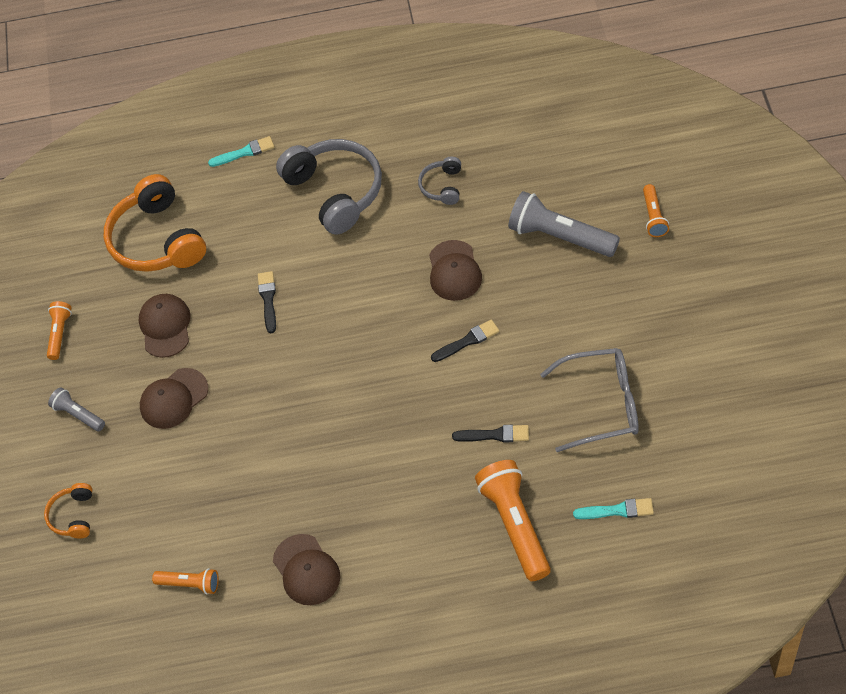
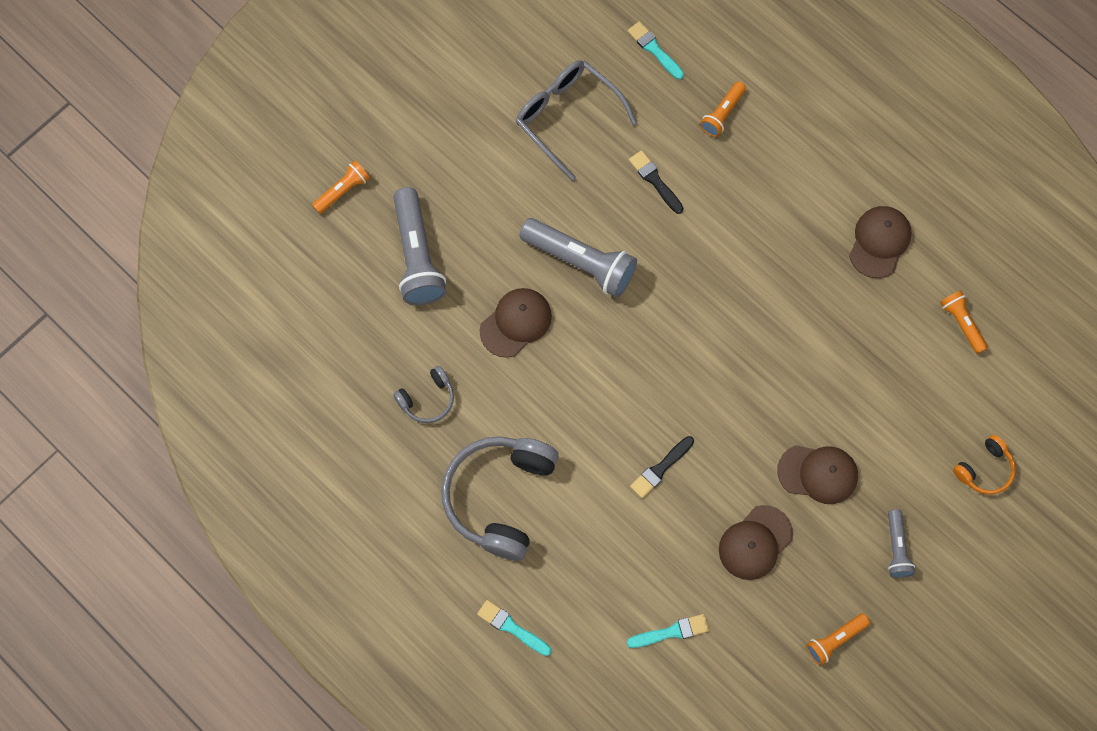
camera: 135 degrees left, 15 degrees up
orange headphones [104,174,206,272] -> turquoise brush [627,614,709,648]
black brush [431,319,499,362] -> grey flashlight [519,218,637,298]
orange flashlight [475,460,551,581] -> orange flashlight [700,82,746,137], size x0.54

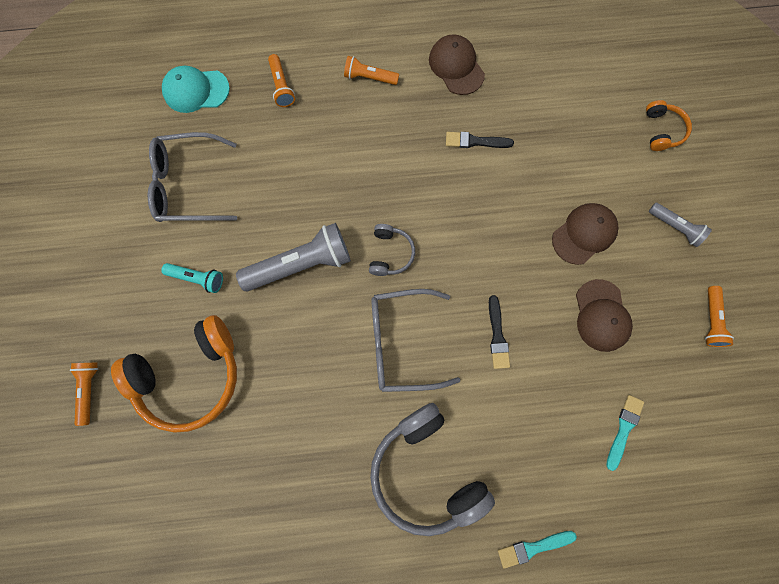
camera: 50 degrees left, 5 degrees up
grey flashlight [393,187,446,305] -> orange headphones [111,315,237,433]
grey headphones [393,366,454,423] -> grey headphones moved to [369,224,415,276]
brown cap [480,288,552,358] -> none
turquoise brush [627,21,684,80] -> turquoise cap [162,66,230,113]
black brush [629,150,683,214] -> black brush moved to [446,132,514,148]
orange flashlight [940,290,988,354] -> orange flashlight moved to [344,56,399,85]
none -> turquoise flashlight [161,263,223,293]
none -> grey glasses [371,289,460,392]

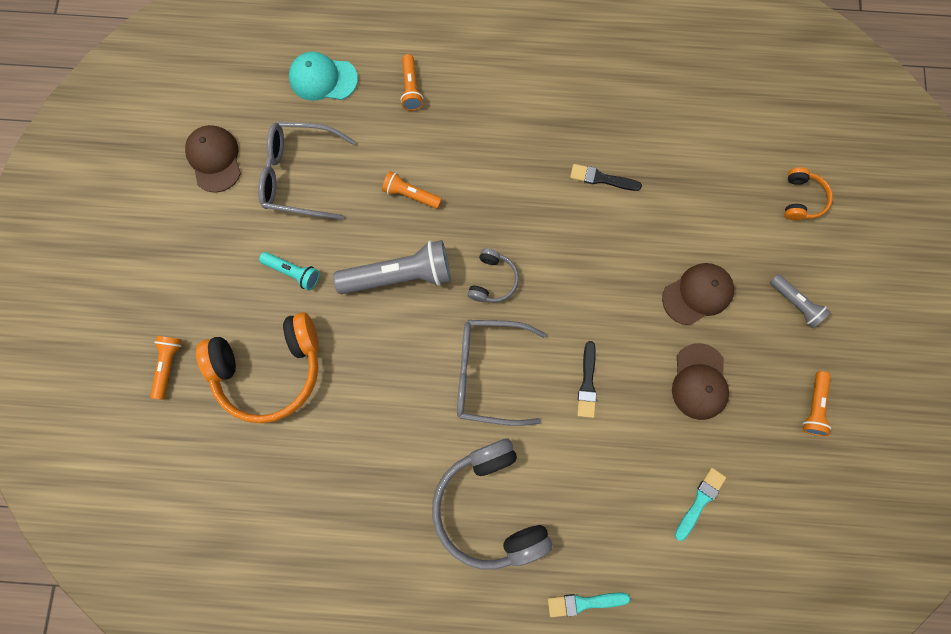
camera: 10 degrees right, 0 degrees up
orange flashlight [344,56,399,85] -> orange flashlight moved to [382,171,442,209]
brown cap [429,34,485,95] -> brown cap moved to [185,125,241,193]

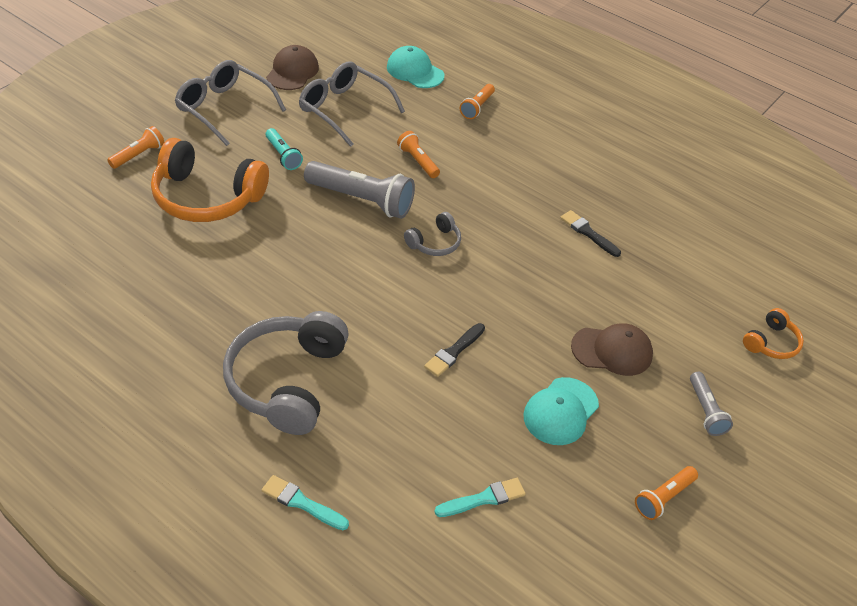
camera: 30 degrees right, 30 degrees down
grey glasses [457,320,546,426] -> grey glasses moved to [175,60,286,146]
brown cap [672,343,729,420] -> turquoise cap [523,377,599,445]

